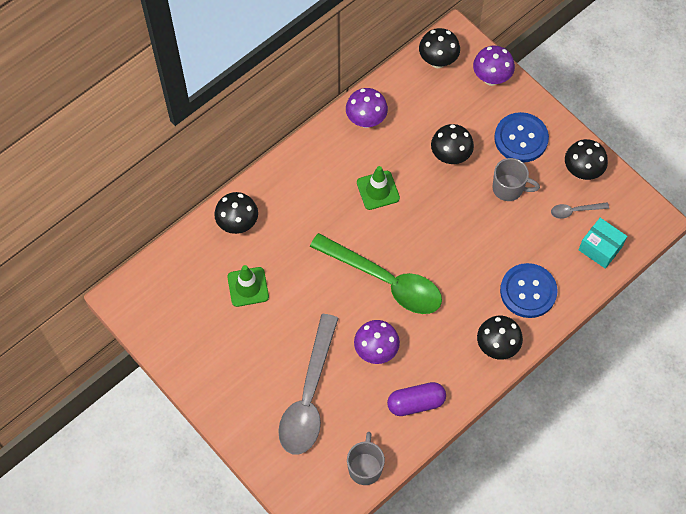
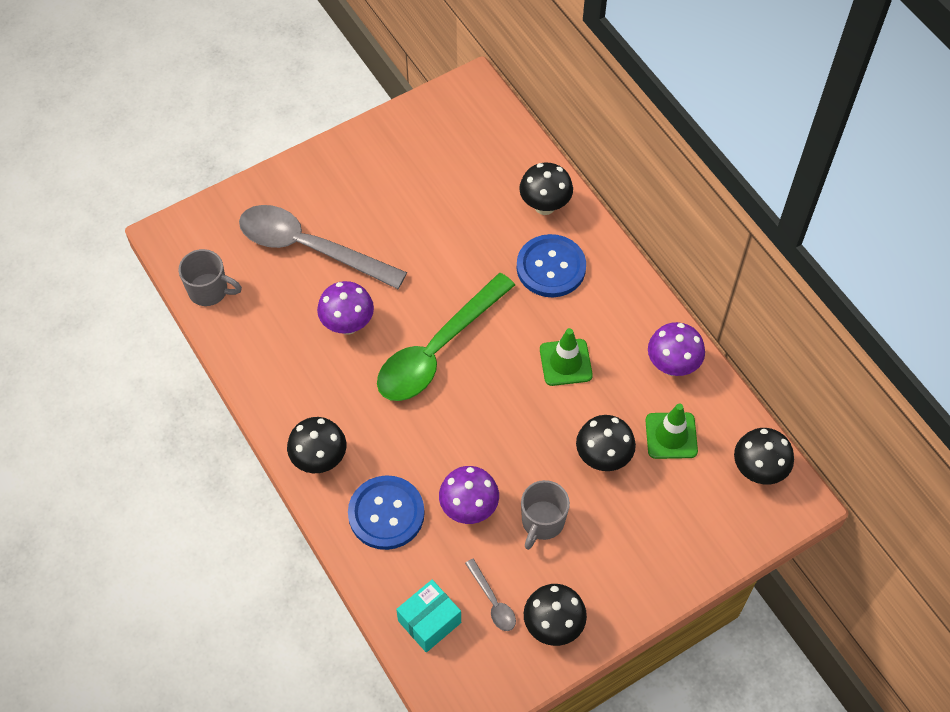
camera: 100 degrees right, 5 degrees down
green traffic cone [227,265,269,307] -> green traffic cone moved to [645,404,698,459]
purple capsule [387,382,446,416] -> none
purple mushroom [473,46,515,86] -> purple mushroom moved to [439,466,499,524]
blue button [494,112,549,162] -> blue button moved to [517,234,586,297]
grey spoon [551,202,609,219] -> grey spoon turned 150 degrees clockwise [465,559,516,631]

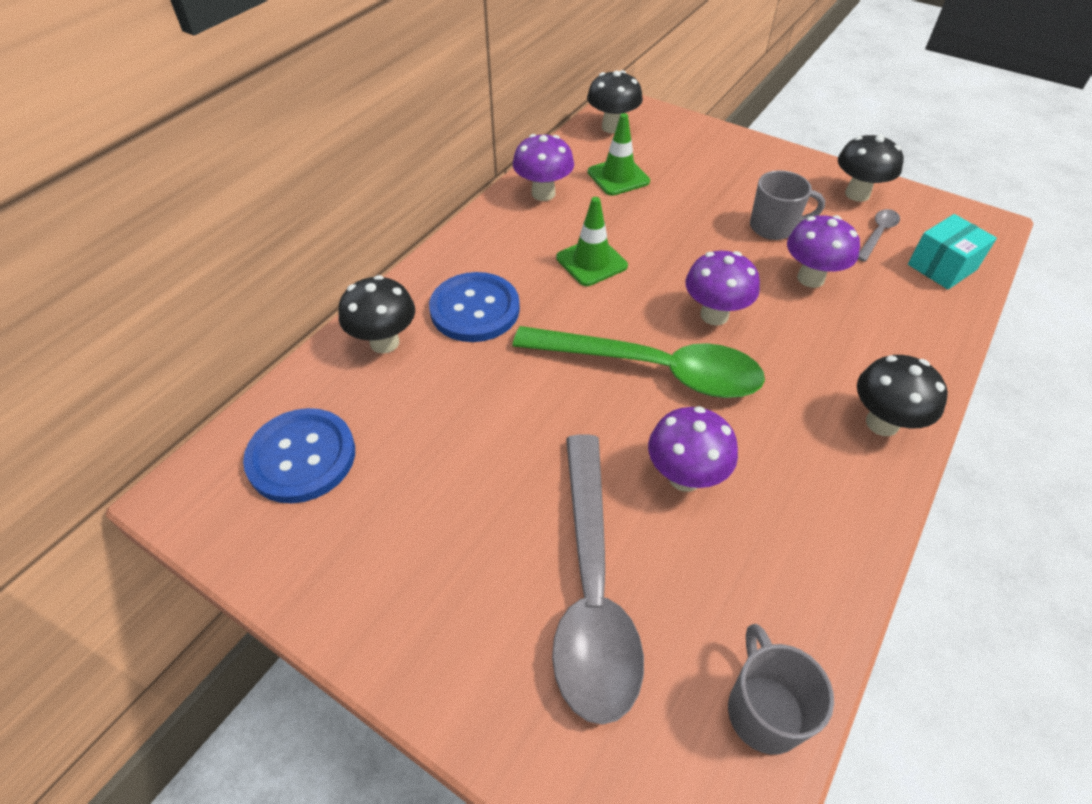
camera: 115 degrees left, 10 degrees down
blue button [348,475,425,550] -> blue button moved to [243,408,355,503]
turquoise box [396,580,461,653] -> turquoise box turned 60 degrees counterclockwise [908,214,997,289]
black mushroom [576,415,636,471] -> none
none -> purple mushroom [685,251,760,326]

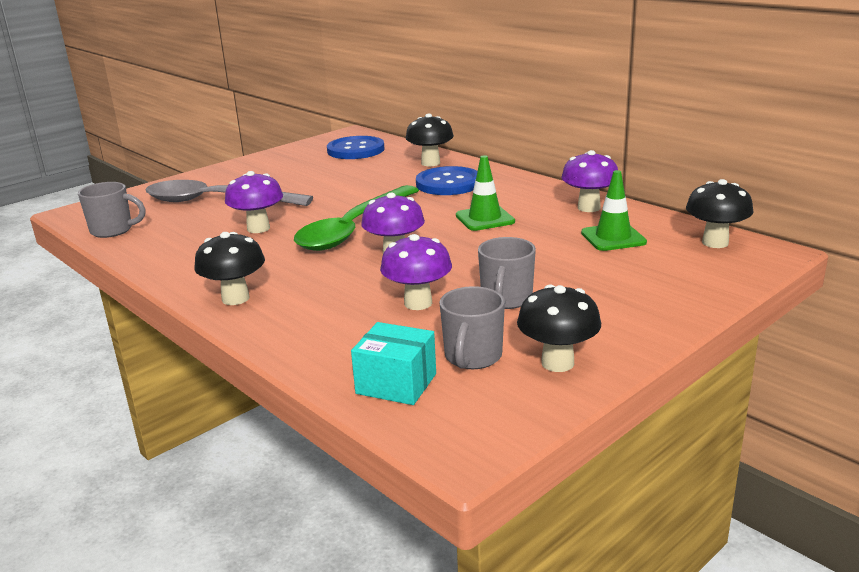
camera: 105 degrees right, 25 degrees down
grey spoon [858,209,900,262] -> grey mug [439,286,505,369]
turquoise box [908,214,997,289] -> turquoise box turned 45 degrees counterclockwise [351,322,436,405]

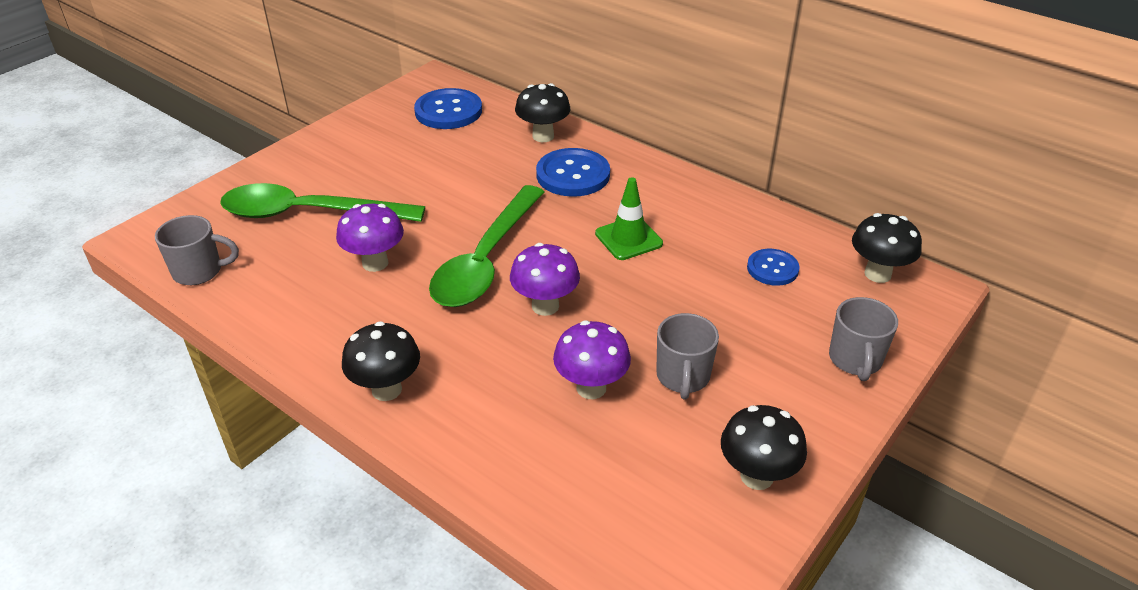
camera: 10 degrees left, 15 degrees up
grey spoon [145,180,313,206] -> green spoon [220,183,425,222]
turquoise box [351,322,436,405] -> none
grey mug [439,286,505,369] -> grey mug moved to [829,297,898,381]
purple mushroom [561,150,618,212] -> none
green traffic cone [581,170,647,251] -> blue button [747,249,799,286]

